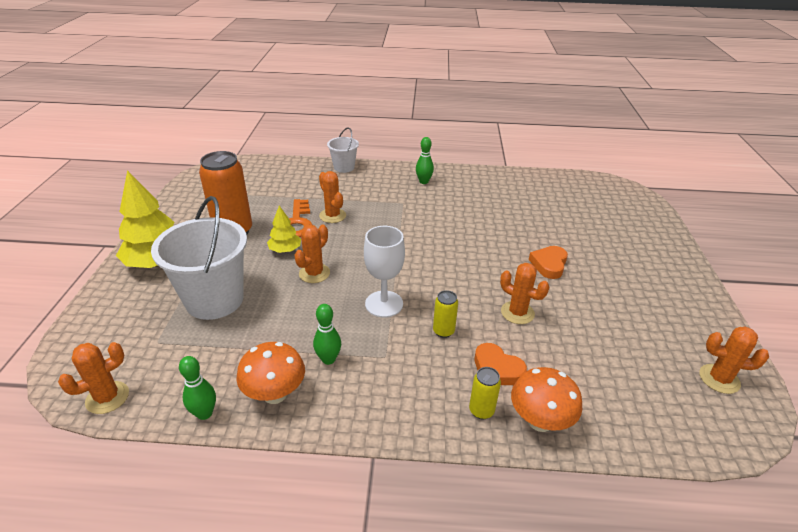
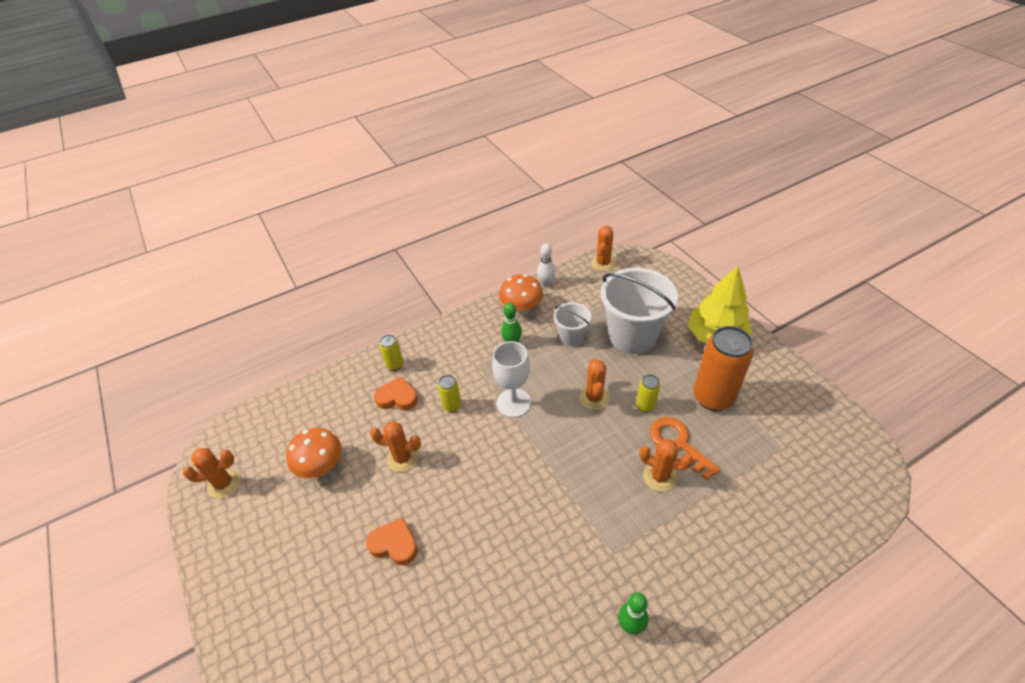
camera: 150 degrees right, 10 degrees up
green bowling pin [179,356,216,420] -> white bowling pin [537,244,556,287]
yellow tree [267,206,301,253] -> yellow can [636,374,660,412]
white bucket [327,128,359,173] -> white bucket moved to [554,302,591,346]
orange mushroom [511,367,582,432] -> orange mushroom moved to [286,428,342,478]
orange heart [529,246,568,279] -> orange heart turned 60 degrees counterclockwise [366,518,418,565]

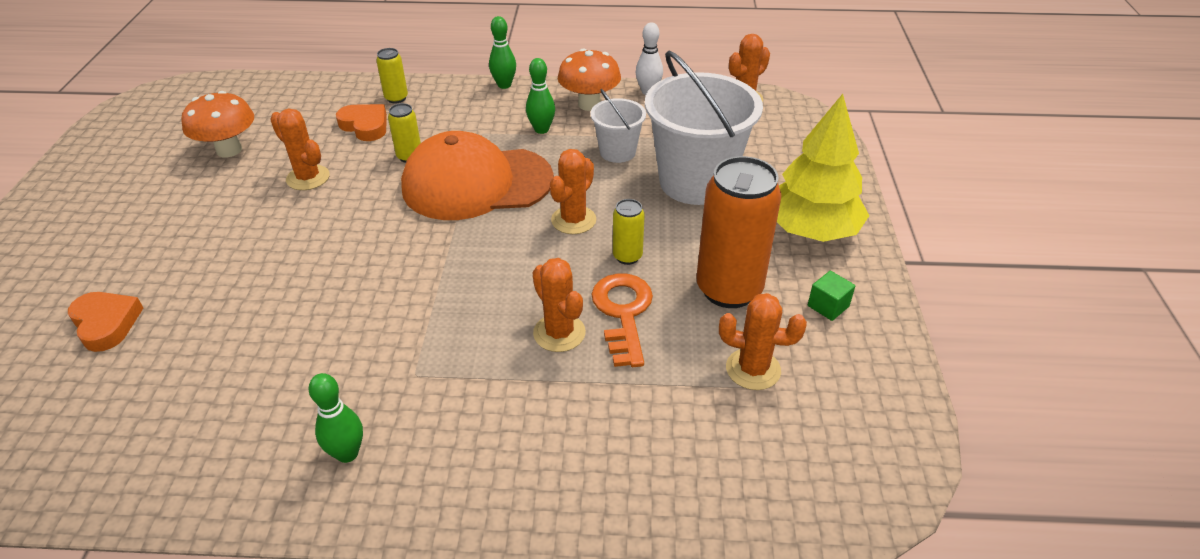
camera: 30 degrees right, 5 degrees down
orange cactus [183,448,241,498] -> orange cactus moved to [719,293,807,390]
orange heart [366,518,418,565] -> orange heart moved to [68,292,143,352]
white goblet [492,341,531,418] -> orange cap [401,131,554,220]
none -> green bowling pin [489,16,516,89]
none -> green cube [808,271,855,321]

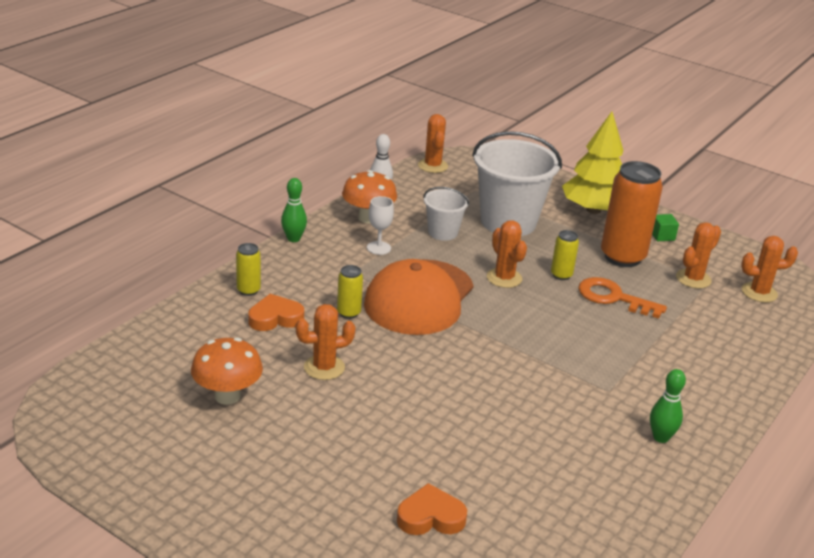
camera: 60 degrees left, 10 degrees down
green bowling pin [526,58,555,134] -> white goblet [367,196,394,255]
orange cactus [532,258,586,352] -> orange cactus moved to [741,236,798,303]

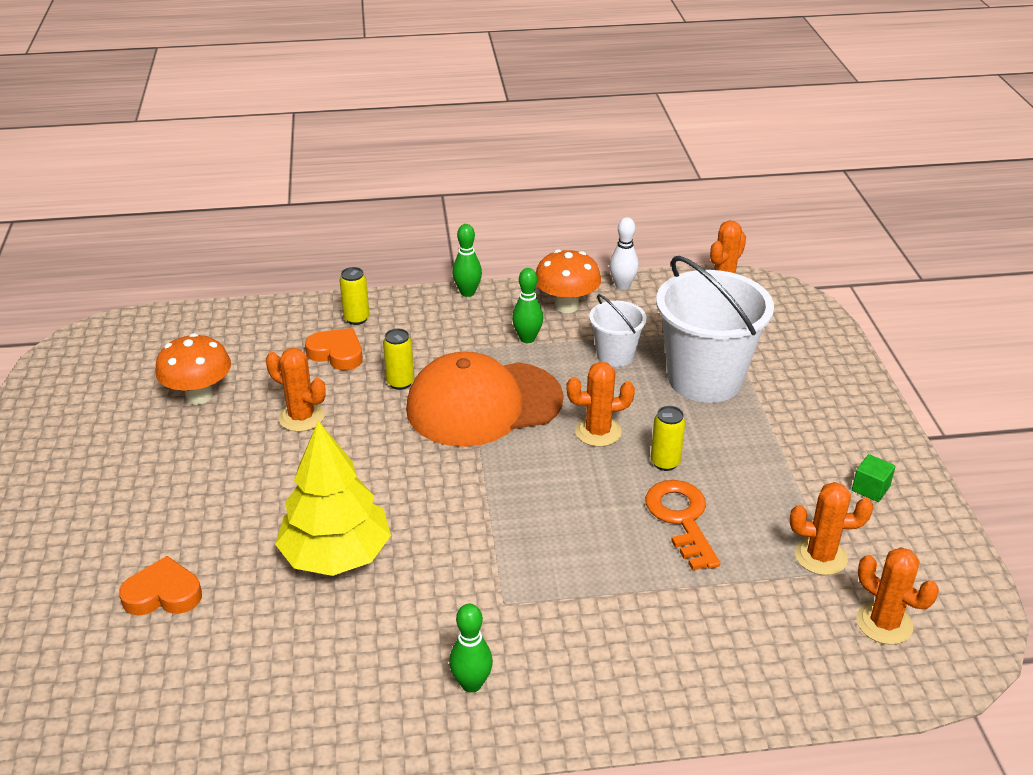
camera: 50 degrees right, 5 degrees up
white goblet [367,196,394,255] -> green bowling pin [512,268,543,343]
orange heart [397,483,467,535] -> orange heart turned 45 degrees counterclockwise [119,556,202,615]
orange cactus [487,220,527,288] -> orange cactus turned 60 degrees clockwise [566,362,635,447]
yellow tree [562,112,623,214] -> yellow tree moved to [275,421,391,576]
orange can [601,161,663,267] -> none

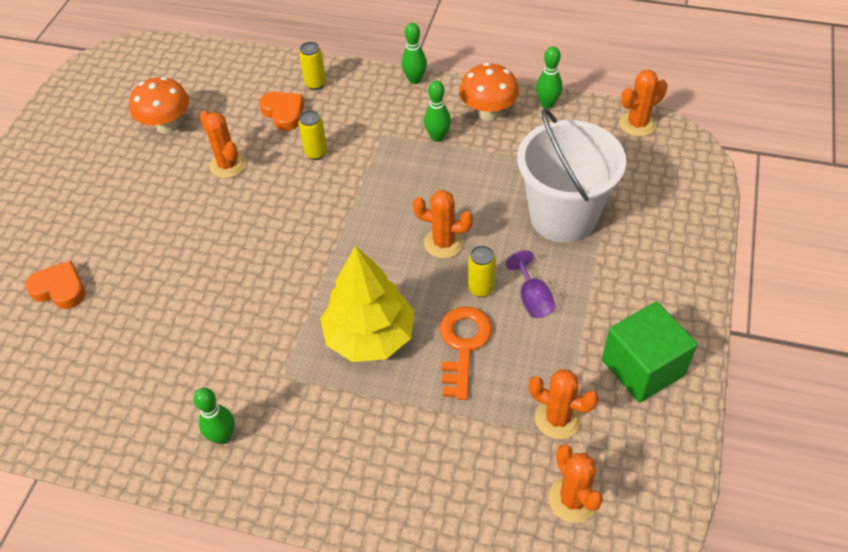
camera: 25 degrees right, 15 degrees up
yellow tree [275,421,391,576] -> yellow tree moved to [320,246,415,362]
orange cap [406,352,564,447] -> none
white bucket [589,294,647,367] -> none
white bowling pin [609,217,639,290] -> green bowling pin [536,47,563,109]
green cube [852,454,896,502] -> green cube [602,302,697,403], size x2.24
none -> purple goblet [506,250,556,318]

